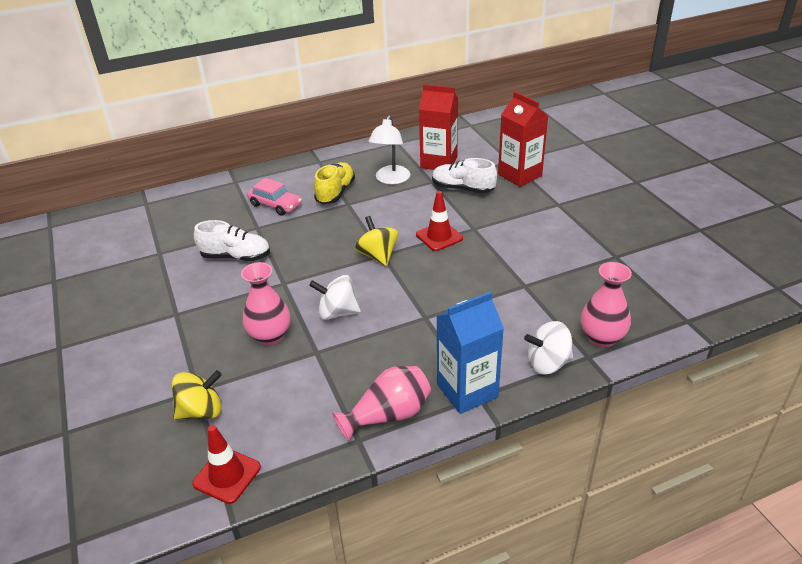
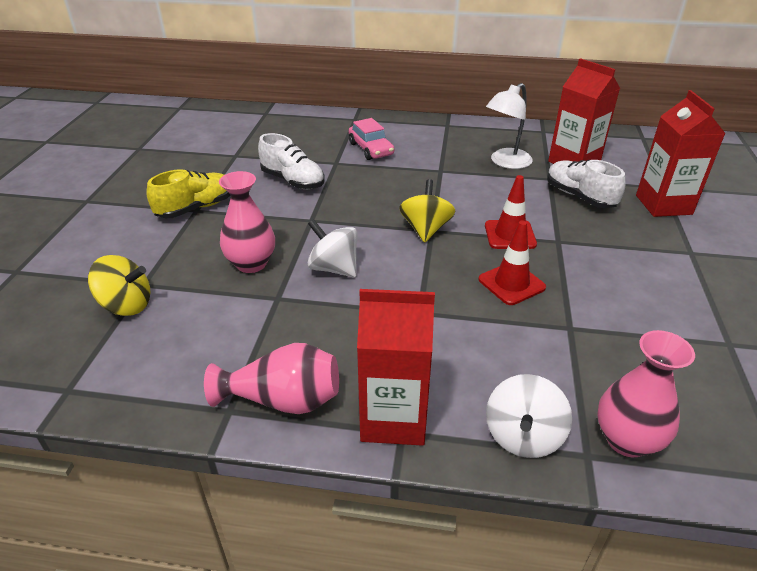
camera: 30 degrees right, 0 degrees up
red traffic cone [192,425,261,504] -> red traffic cone moved to [478,220,546,305]
yellow shoe [314,162,355,204] -> yellow shoe moved to [146,169,230,218]
blue carton [436,292,504,414] -> red carton [357,289,435,446]
white spinning top [524,321,573,375] -> white spinning top turned 90 degrees counterclockwise [486,374,572,458]

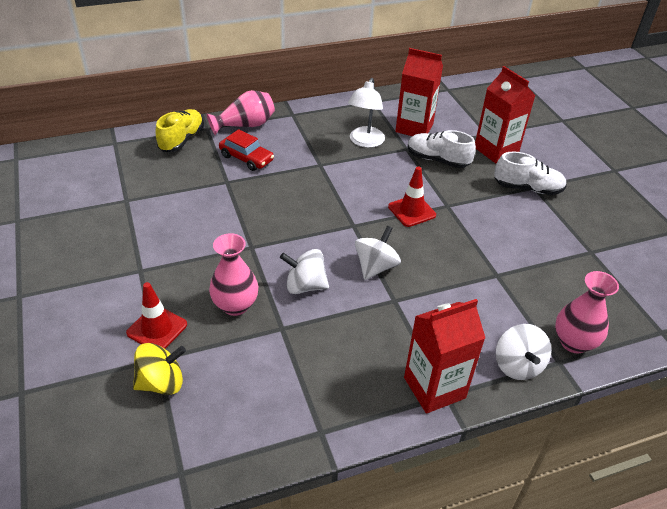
camera: 30 degrees left, 5 degrees up
yellow shoe [146,169,230,218] -> yellow shoe moved to [156,109,204,152]
pink vase [204,343,339,414] -> pink vase moved to [207,90,275,135]
white shoe [258,133,325,189] -> white shoe moved to [494,152,567,195]
pink car [349,118,394,160] -> red car [219,129,274,171]
yellow spinning top [399,179,455,243] -> none
red traffic cone [478,220,546,305] -> red traffic cone moved to [126,282,187,349]
none -> white spinning top [355,226,401,280]

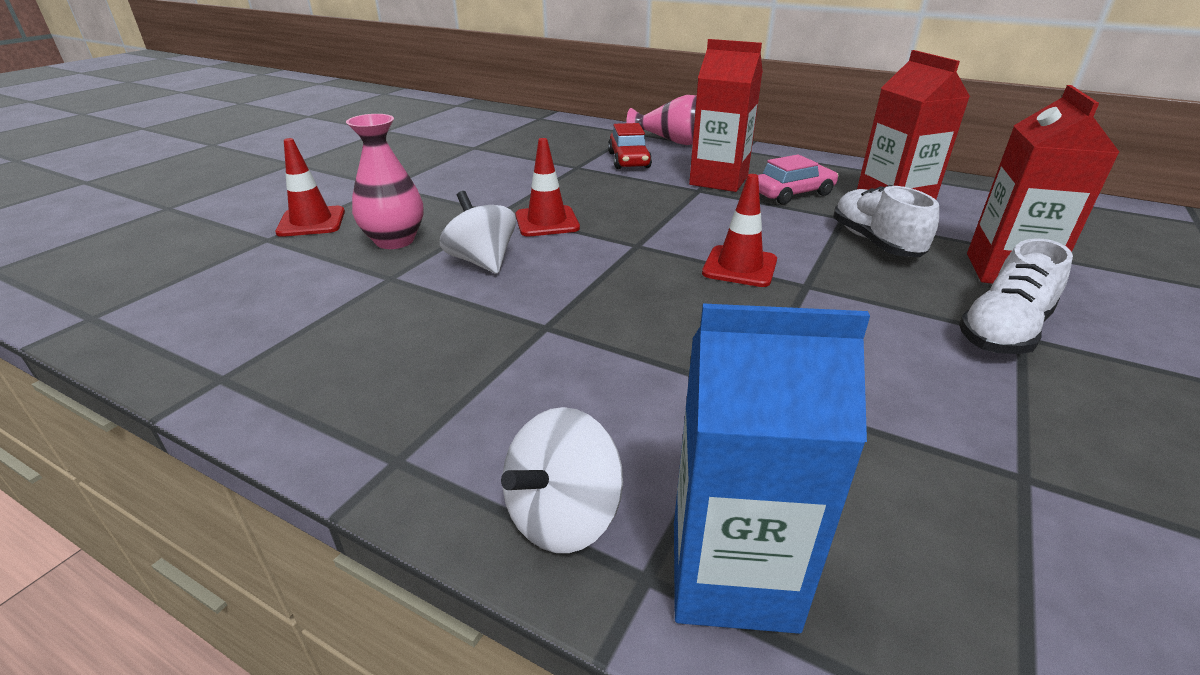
camera: 50 degrees right, 10 degrees down
yellow spinning top [133,343,186,395] -> none
yellow shoe [156,109,204,152] -> none
white lamp [348,78,385,148] -> pink car [758,155,839,204]
white spinning top [355,226,401,280] -> none
red carton [404,299,485,414] -> red carton moved to [689,39,763,192]
white shoe [494,152,567,195] -> white shoe turned 75 degrees clockwise [959,238,1073,354]
pink vase [555,271,619,354] -> blue carton [674,303,870,634]
none -> red traffic cone [516,138,580,236]

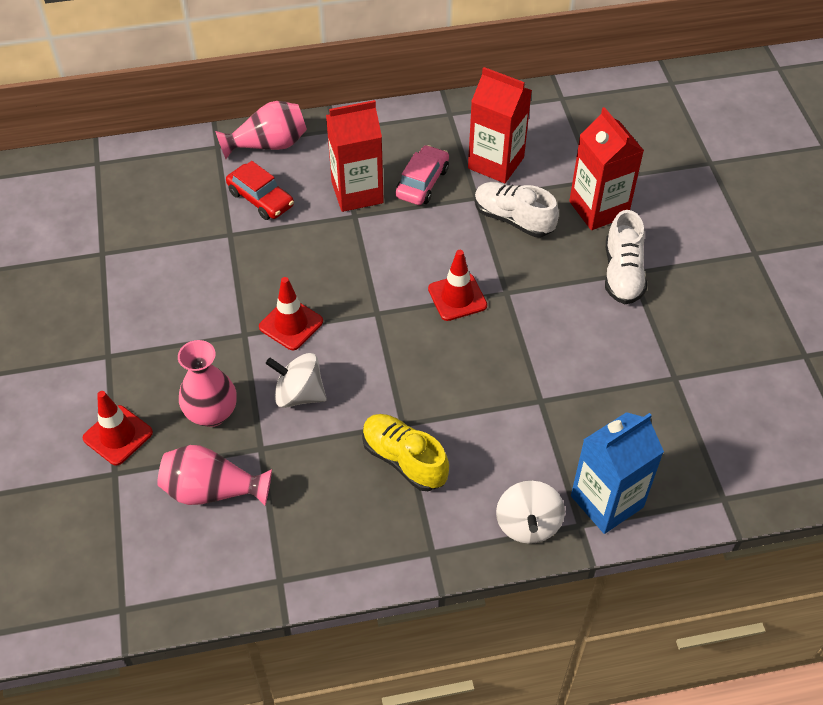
camera: 40 degrees left, 20 degrees up
none -> pink vase [157,445,272,506]
none -> yellow shoe [362,414,449,491]

